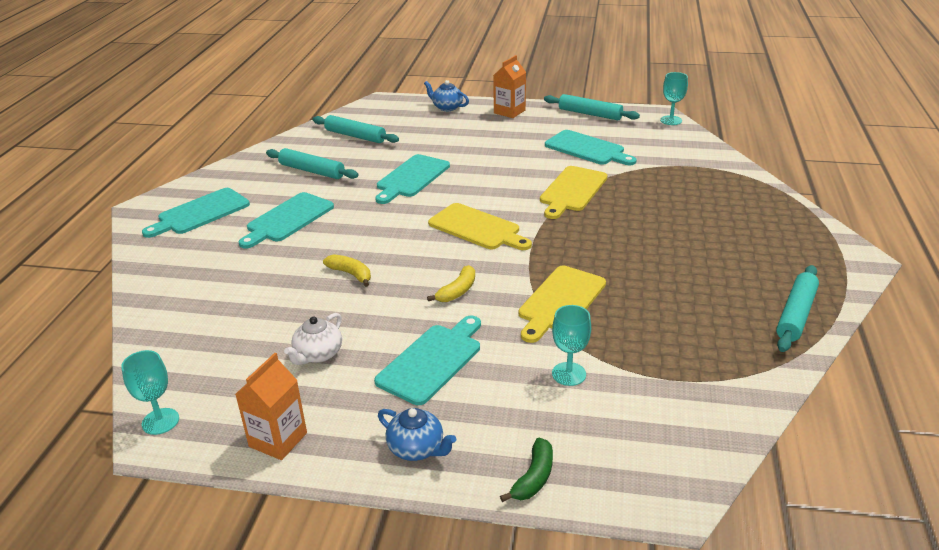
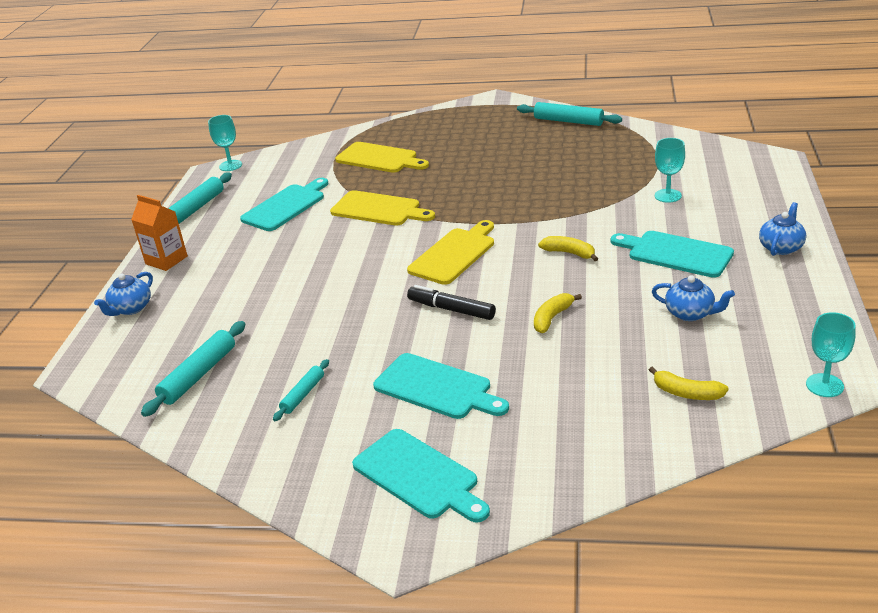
camera: 90 degrees left, 0 degrees up
orange carton [235,353,307,460] -> none
turquoise rolling pin [266,148,359,179] -> turquoise rolling pin [273,359,329,421], size x0.60
white teapot [284,313,342,365] -> blue teapot [652,275,735,321]
turquoise cutting board [375,154,450,204] -> none
green banana [500,438,553,502] -> none
yellow cutting board [518,266,606,343] -> yellow cutting board moved to [335,142,429,173]
none -> black marker [407,285,496,320]
none -> yellow banana [649,366,729,400]

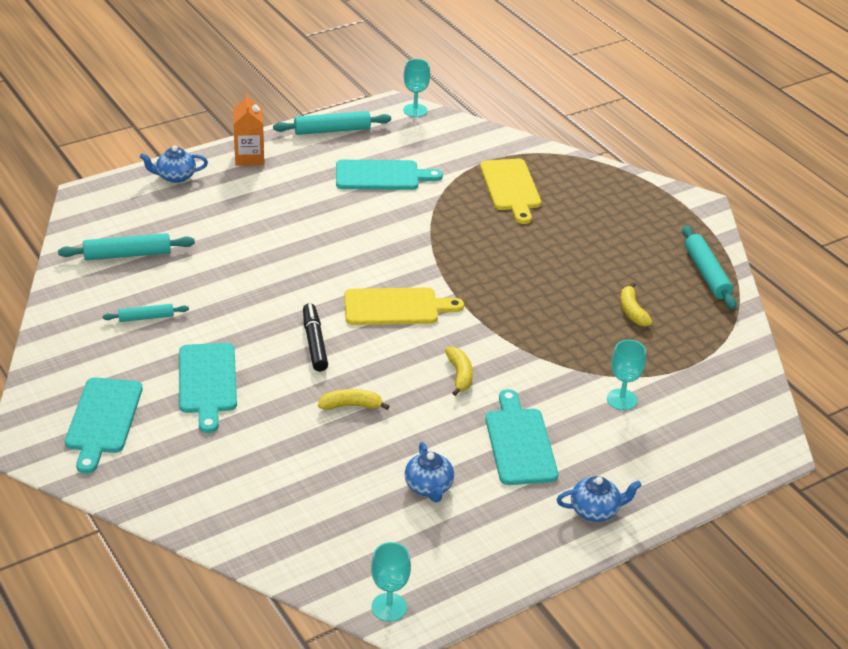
camera: 45 degrees right, 5 degrees up
yellow cutting board [330,190,435,226] -> none
yellow banana [649,366,729,400] -> yellow banana moved to [620,282,653,327]

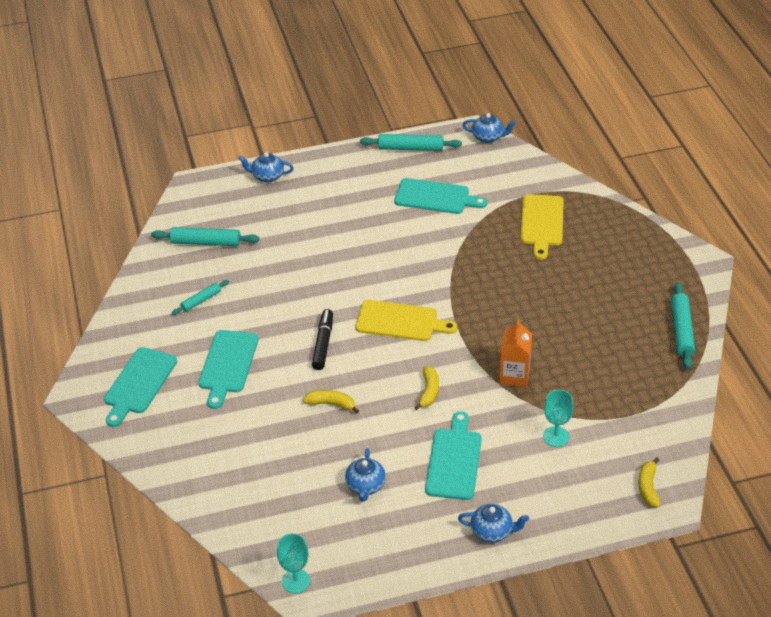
camera: 20 degrees right, 5 degrees up
turquoise rolling pin [103,304,189,322] -> turquoise rolling pin turned 45 degrees counterclockwise [172,280,229,315]
orange carton [233,92,264,166] -> orange carton moved to [499,319,532,387]
turquoise goblet [403,59,430,117] -> blue teapot [462,113,516,143]
yellow banana [620,282,653,327] -> yellow banana moved to [638,457,661,507]

